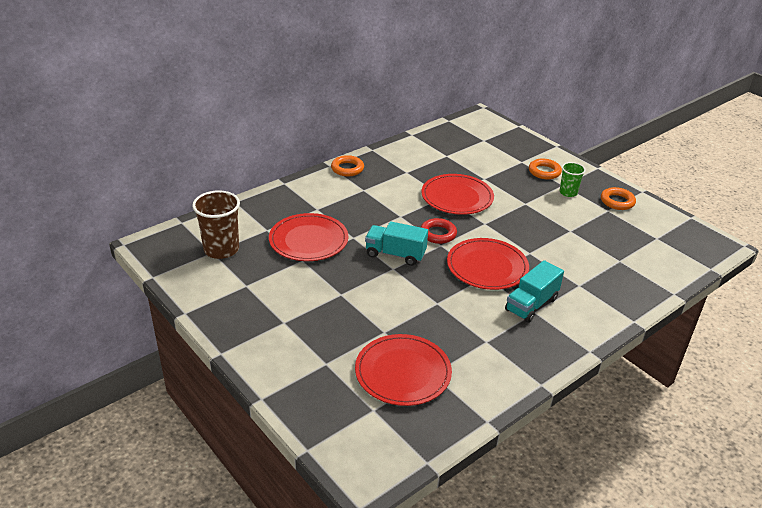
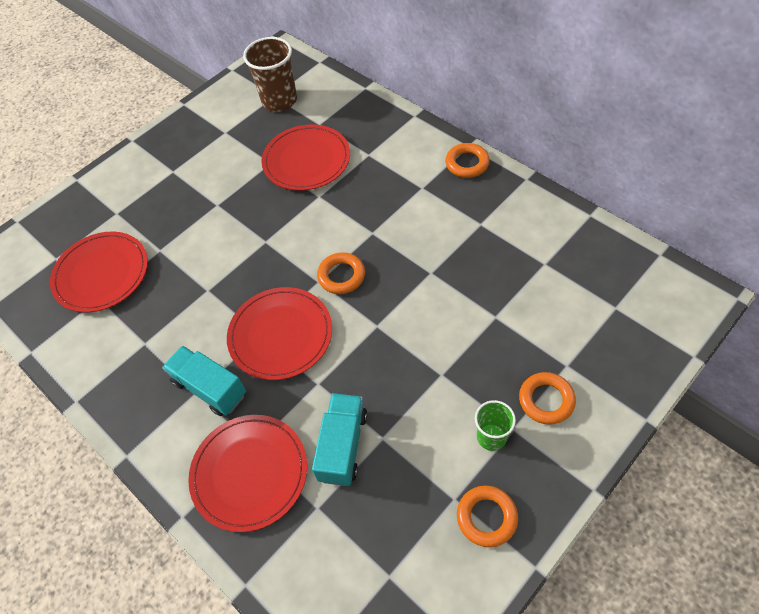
camera: 90 degrees right, 20 degrees up
turquoise truck [365,221,428,266] -> turquoise truck moved to [312,393,367,486]
red plate [421,174,494,215] -> red plate moved to [188,415,307,532]
red ring [421,218,457,244] -> orange ring [317,252,365,294]

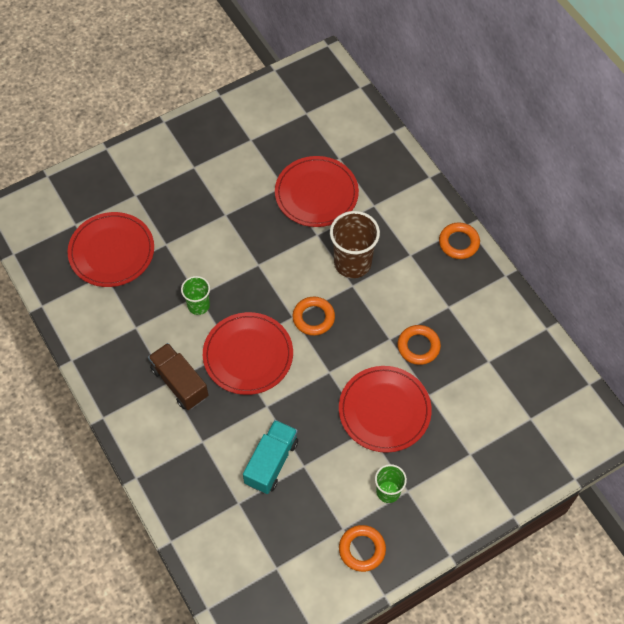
camera: 10 degrees right, 5 degrees up
turquoise truck [162,346,246,416] -> brown truck [148,343,208,410]
red plate [188,415,307,532] -> red plate moved to [339,366,432,453]
brown cup [243,37,297,112] -> brown cup moved to [330,211,380,278]
orange ring [519,372,576,425] -> orange ring moved to [398,325,441,365]
none -> green cup [181,276,210,315]

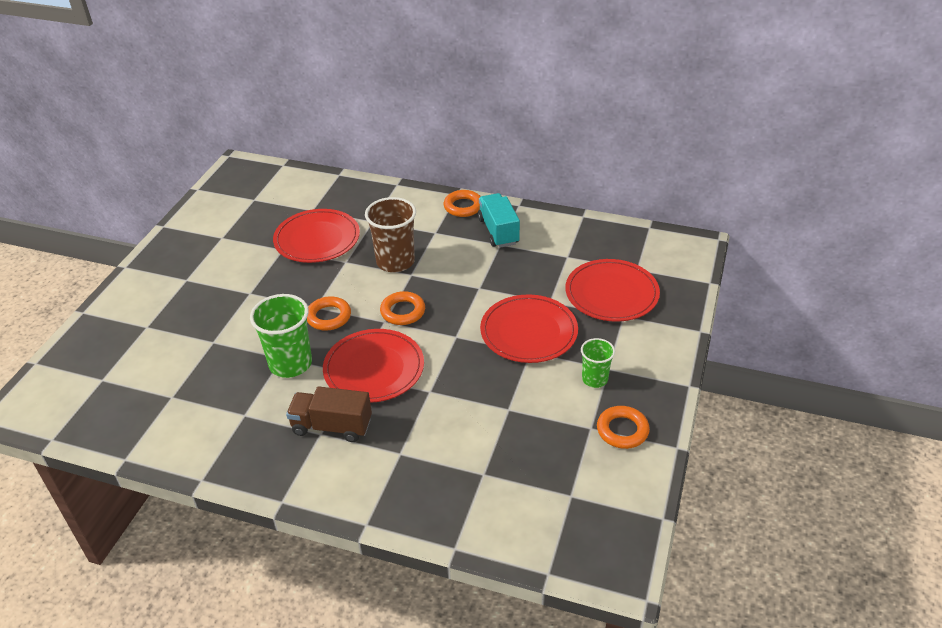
camera: 40 degrees left, 20 degrees down
red plate [68,212,154,287] -> red plate moved to [565,259,660,322]
green cup [181,276,210,315] -> green cup [250,294,312,378], size x1.72
turquoise truck [243,420,298,494] -> turquoise truck moved to [478,193,520,248]
orange ring [398,325,441,365] -> orange ring moved to [307,296,351,331]

